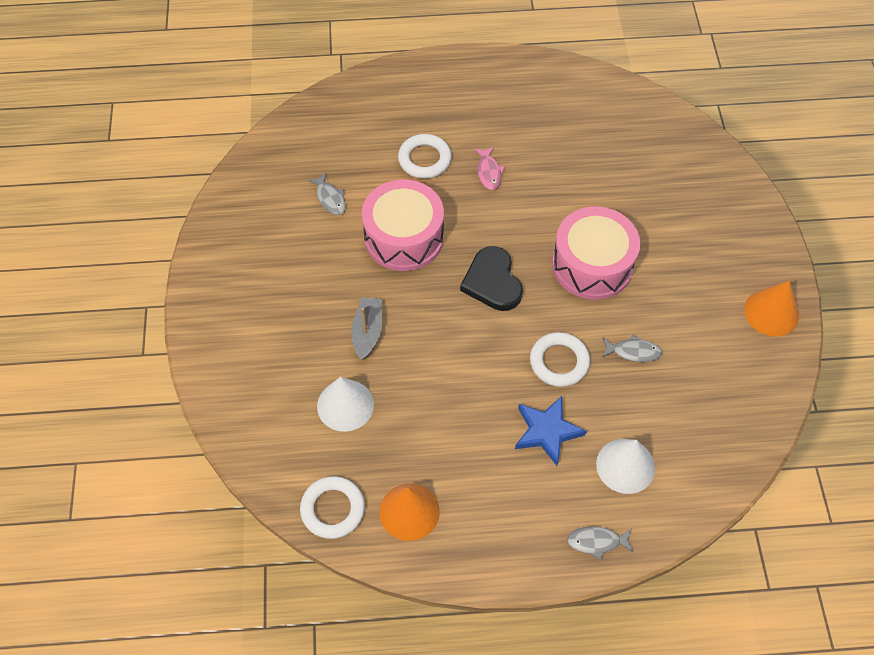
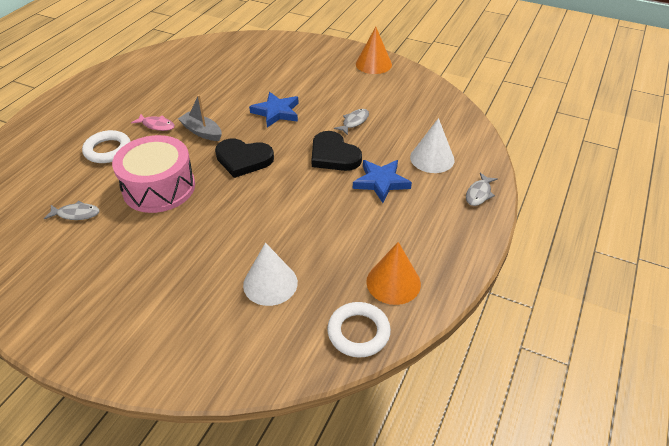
camera: 60 degrees left, 15 degrees down
grey boat [351,297,382,360] -> grey boat moved to [178,95,222,141]
white ring [530,332,590,387] -> black heart [311,131,362,171]
pink drum [552,207,640,300] -> blue star [249,92,299,128]

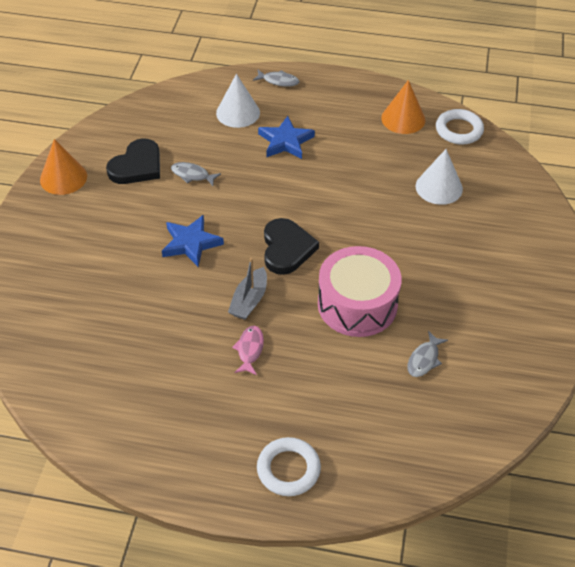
camera: 105 degrees left, 5 degrees up
grey fish [44,201,100,220] -> grey fish turned 135 degrees counterclockwise [408,331,448,377]
white ring [82,130,131,163] -> white ring moved to [257,437,321,496]
black heart [311,131,362,171] -> black heart moved to [106,138,160,184]

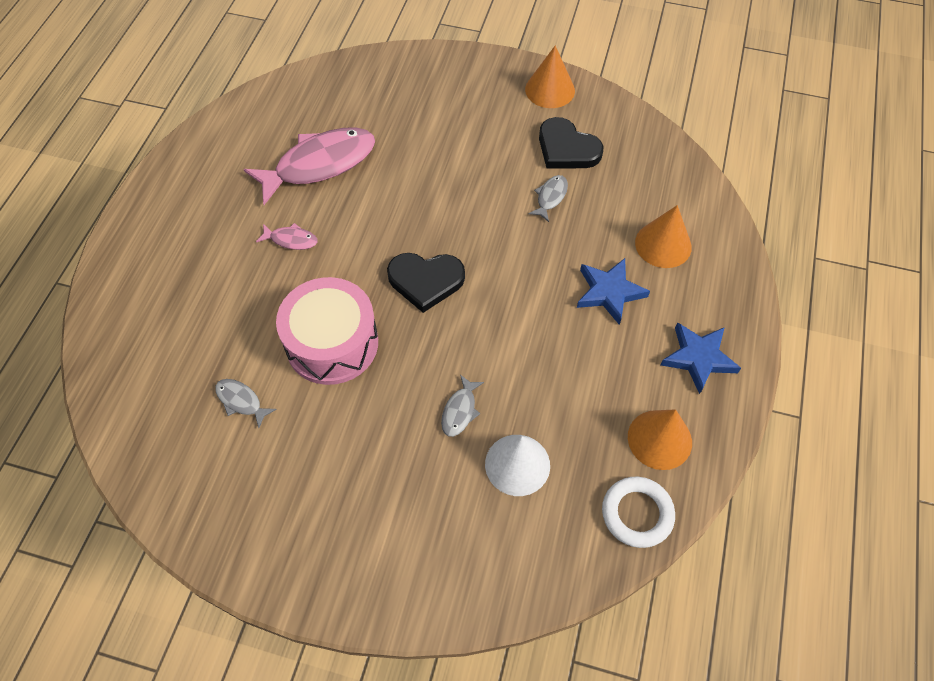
camera: 95 degrees right, 10 degrees up
blue star [162,215,224,267] -> blue star moved to [661,322,741,394]
white cone [216,74,260,128] -> orange cone [635,205,692,268]
grey boat [228,258,267,320] -> none
grey fish [253,70,299,87] -> grey fish moved to [441,375,484,437]
white ring [257,437,321,496] -> none
none -> pink fish [244,127,375,205]

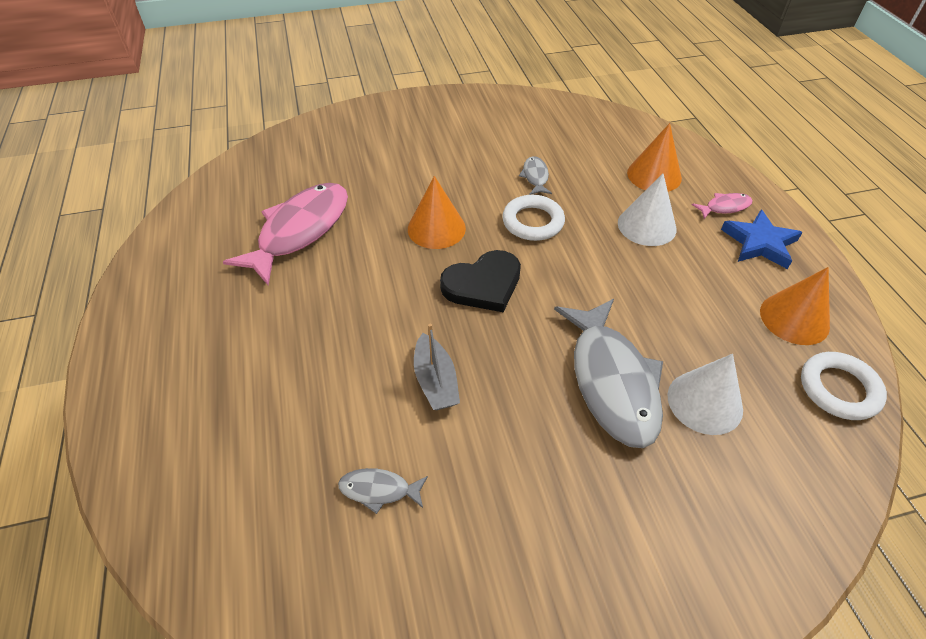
camera: 30 degrees left, 10 degrees down
pink fish [256,223,318,250] -> pink fish moved to [692,193,753,219]
pink drum [276,277,378,385] -> grey boat [414,323,460,410]
grey fish [441,375,484,437] -> grey fish [554,299,663,448], size x2.29
orange cone [525,46,575,108] -> orange cone moved to [408,176,466,249]
black heart [539,117,604,169] -> none
blue star [577,258,650,325] -> white cone [618,173,677,246]
none -> white ring [502,195,565,241]

